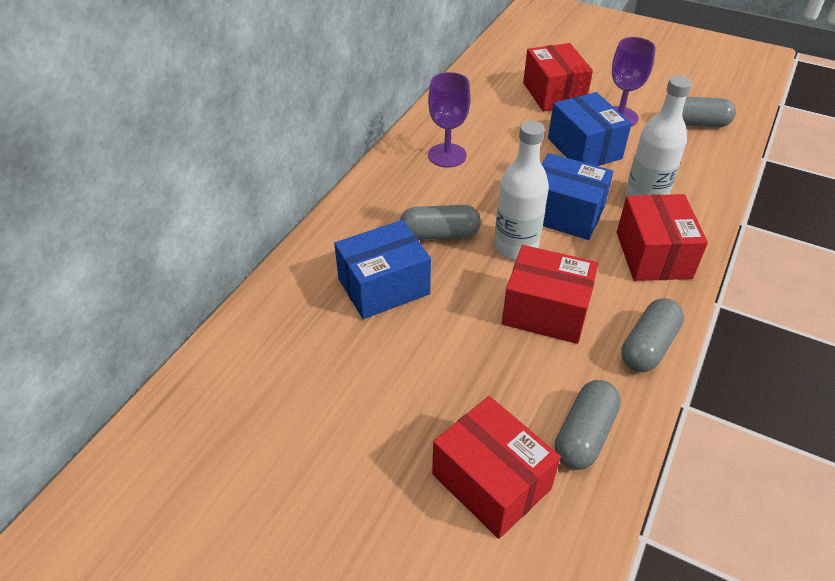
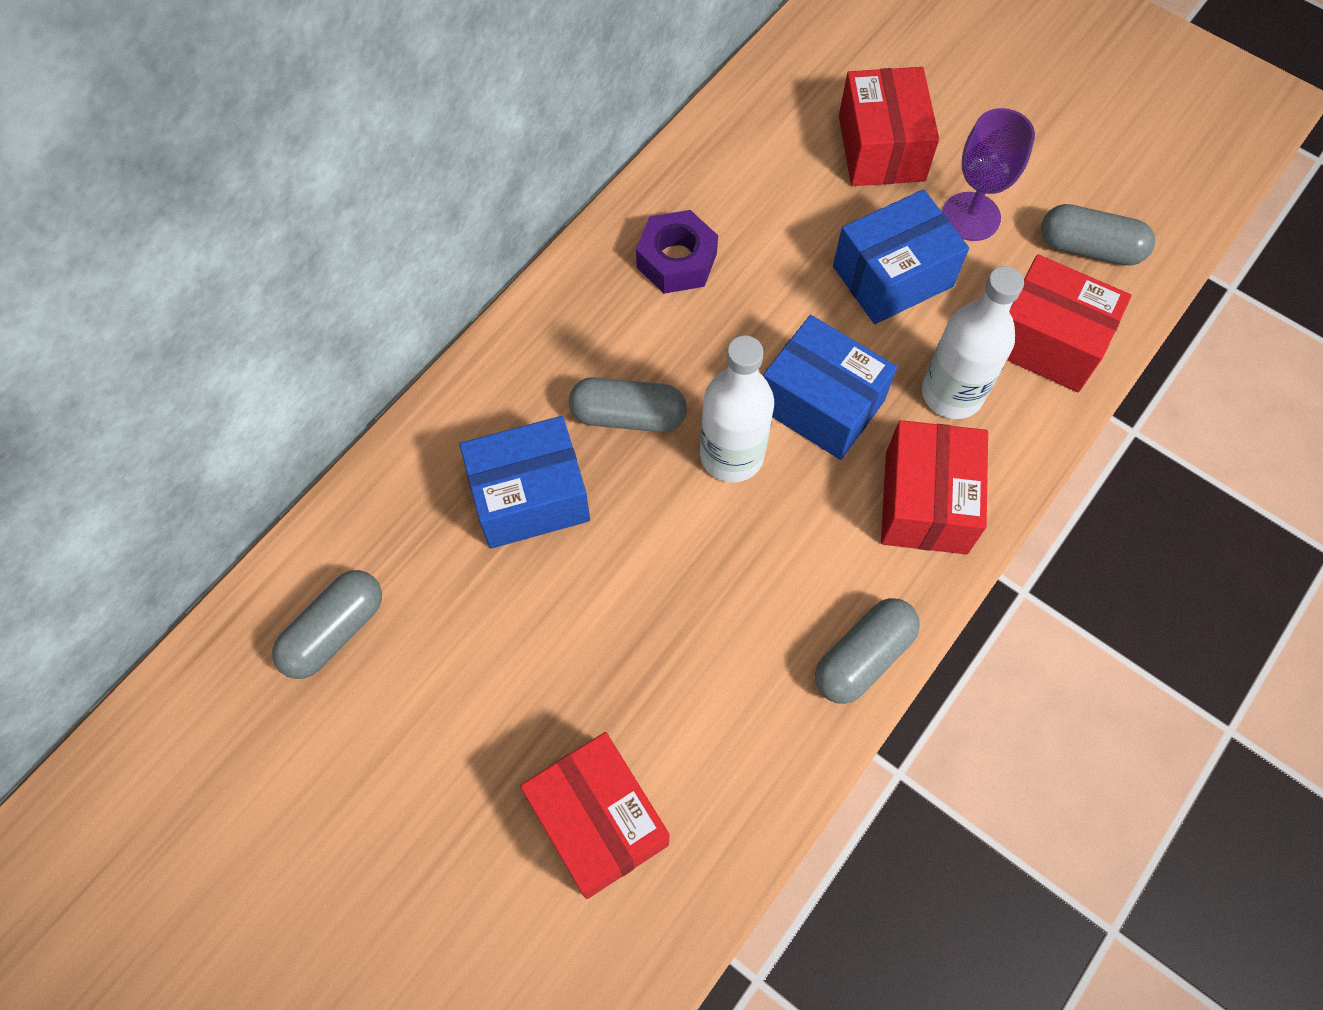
camera: 10 degrees right, 20 degrees up
purple goblet [428,72,471,168] -> purple nut [636,210,718,294]
red box [502,245,599,344] -> red box moved to [1007,254,1132,392]
blue box [548,92,632,166] -> blue box turned 75 degrees clockwise [833,189,969,324]
grey capsule [555,380,621,470] -> grey capsule moved to [272,570,382,679]

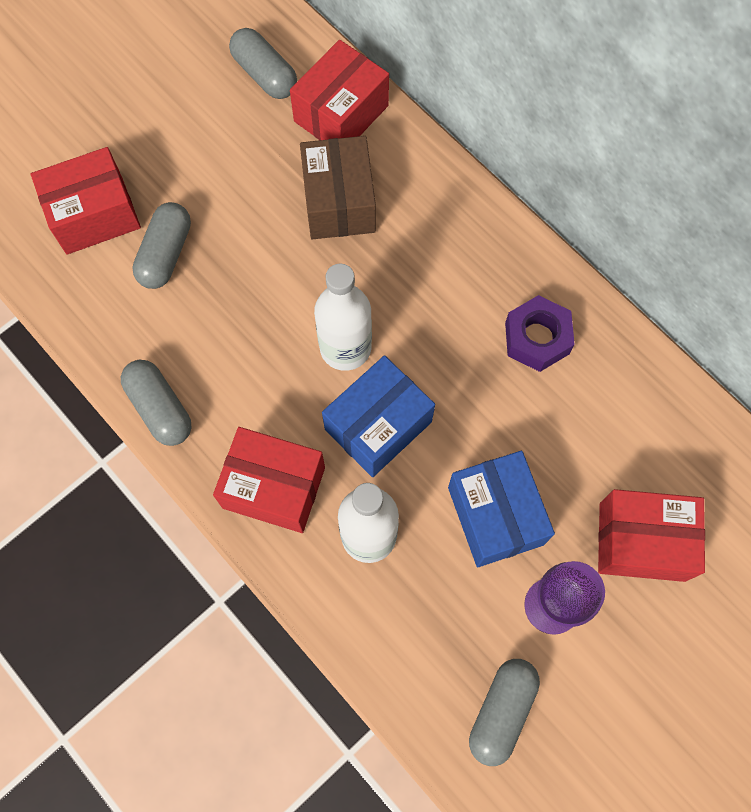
camera: 100 degrees right, 5 degrees up
blue box [460,416,590,549] -> brown box [300,136,376,239]
grey capsule [569,377,687,432] -> grey capsule moved to [132,202,191,289]
red box [1007,254,1132,392] -> red box moved to [290,40,389,140]

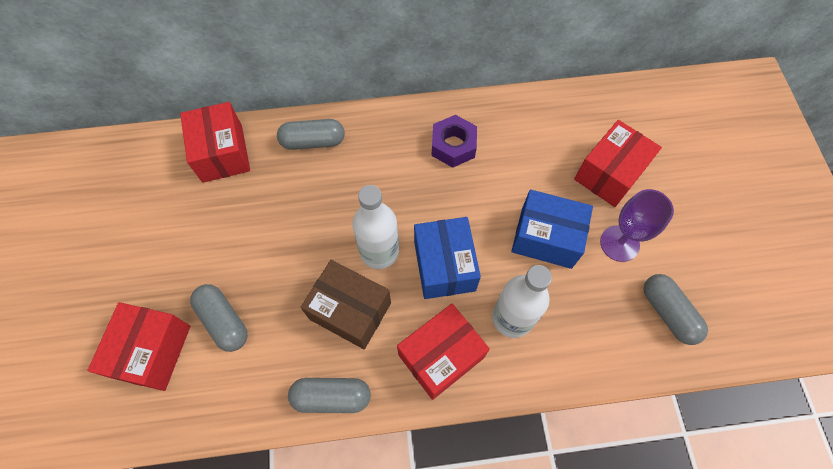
camera: 55 degrees left, 5 degrees down
grey capsule [229,28,297,99] -> grey capsule moved to [277,119,345,150]
brown box [300,136,376,239] -> brown box moved to [301,260,391,349]

